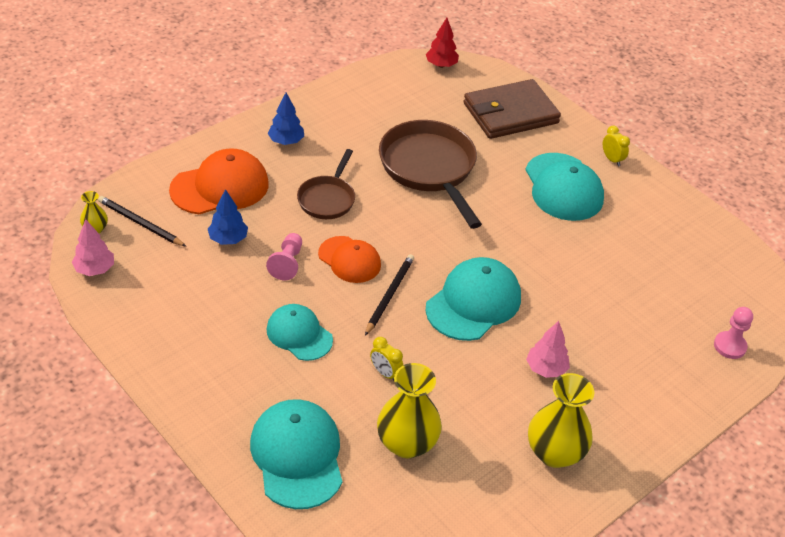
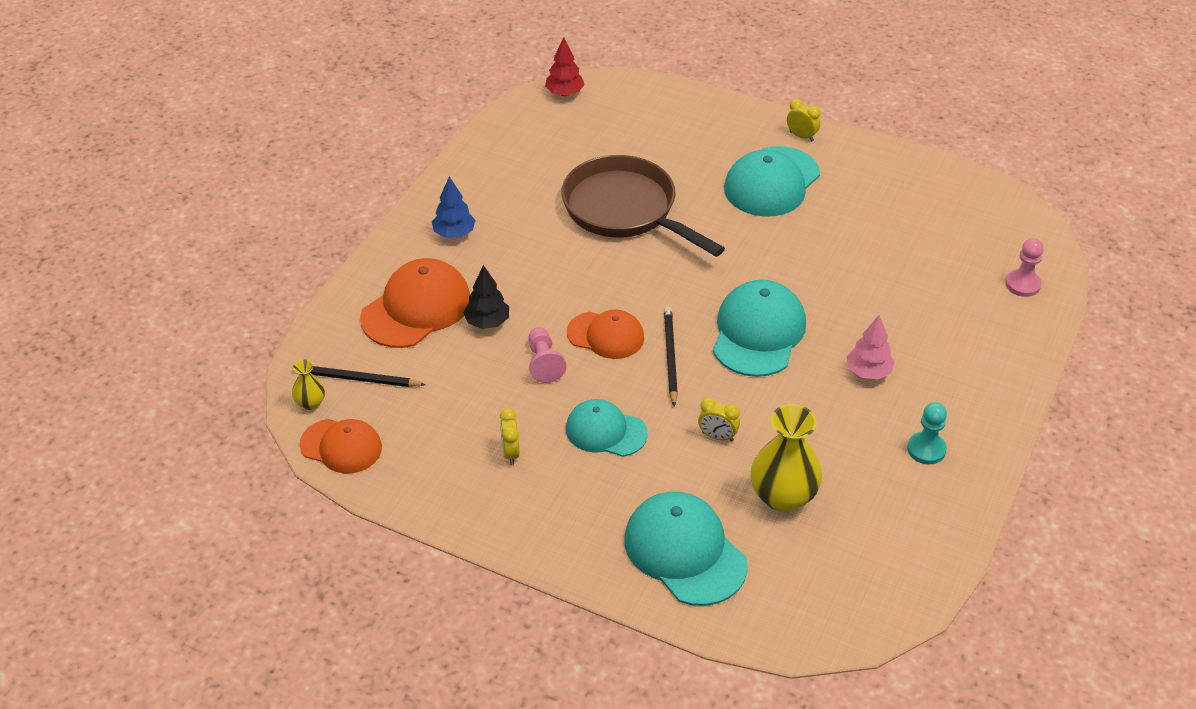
camera: 20 degrees left, 0 degrees up
pink tree [72,219,114,276] -> orange cap [300,419,382,473]
blue tree [208,189,248,245] -> none
brown pan [297,149,355,219] -> none
brown wallet [463,79,561,139] -> none
turquoise cap [525,153,604,221] -> turquoise cap turned 75 degrees clockwise [724,146,820,216]
yellow vase [528,373,595,468] -> turquoise pawn [907,402,947,464]
none -> black tree [463,265,509,329]
none -> yellow clock [499,408,520,465]

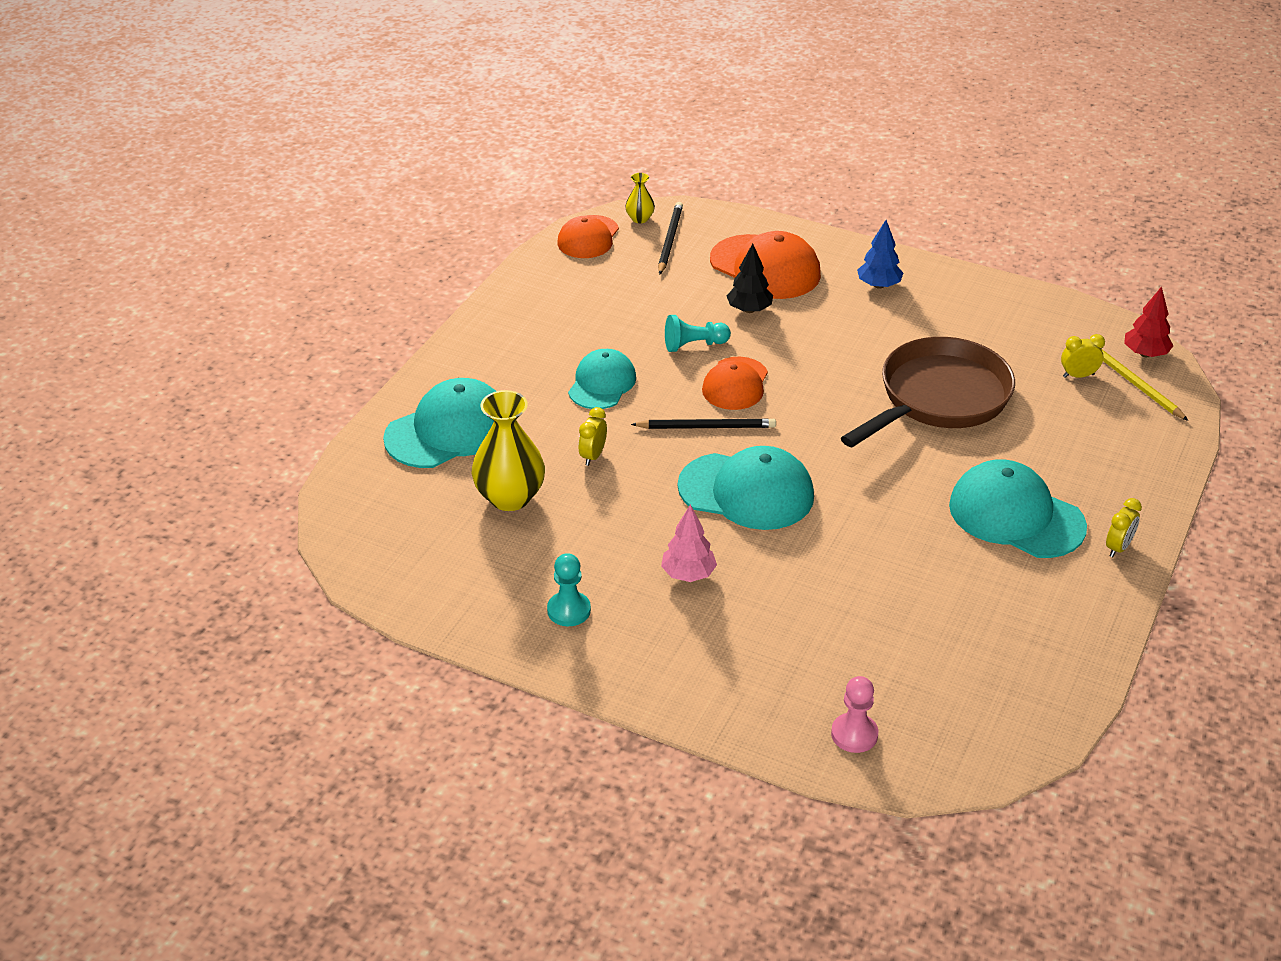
camera: 90 degrees right, 5 degrees down
yellow clock [499,408,520,465] -> yellow clock moved to [1061,334,1105,378]
pink pawn [528,327,566,383] -> turquoise pawn [665,315,731,352]
none -> yellow pencil [1101,349,1189,421]

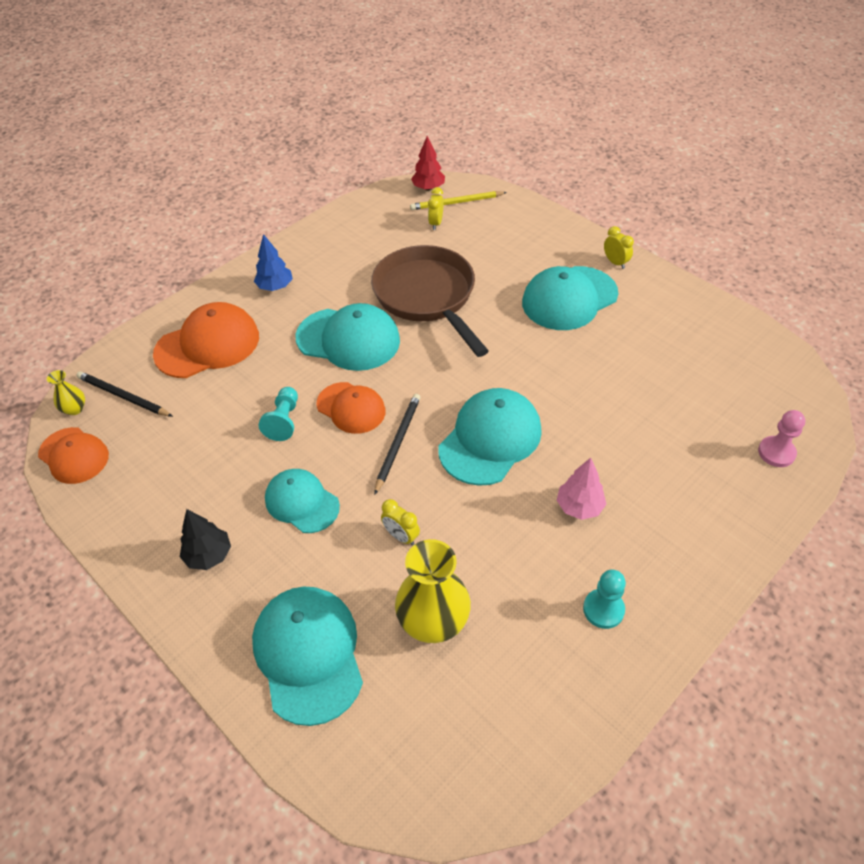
camera: 70 degrees left, 10 degrees up
black tree [727,244,773,313] -> black tree moved to [180,509,231,570]
none -> turquoise cap [296,303,400,371]

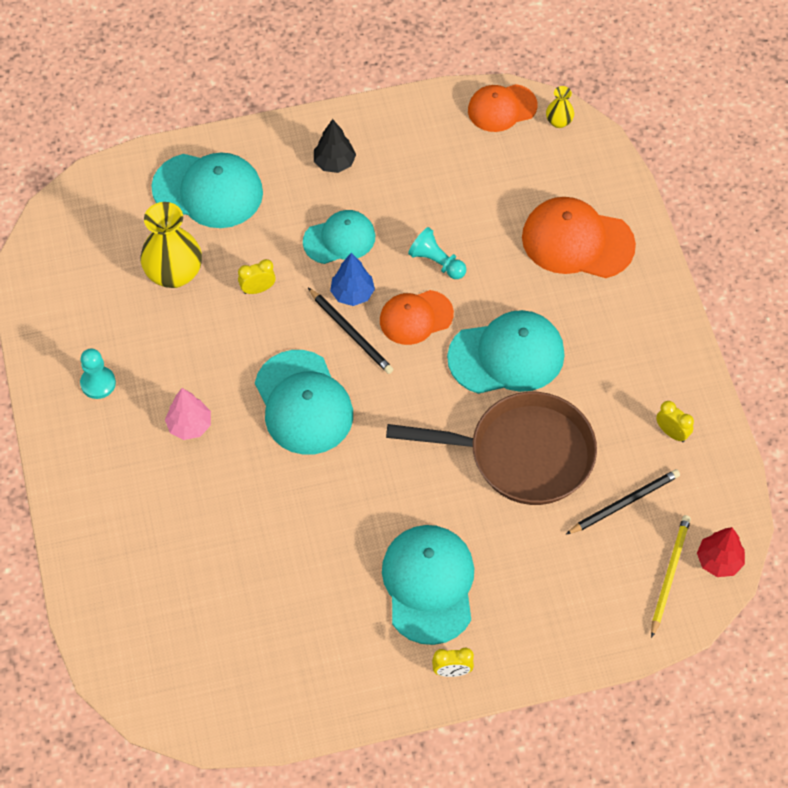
camera: 120 degrees right, 10 degrees up
black pencil [76,371,173,417] -> black pencil moved to [565,469,680,535]
orange cap [153,302,259,378] -> orange cap turned 105 degrees clockwise [522,197,636,278]
blue tree [254,234,293,291] -> blue tree moved to [330,253,375,306]
turquoise cap [296,303,400,371] -> turquoise cap turned 150 degrees counterclockwise [447,310,565,394]
yellow clock [428,187,443,230] -> yellow clock moved to [656,401,694,442]
pink pawn [758,410,805,467] -> none

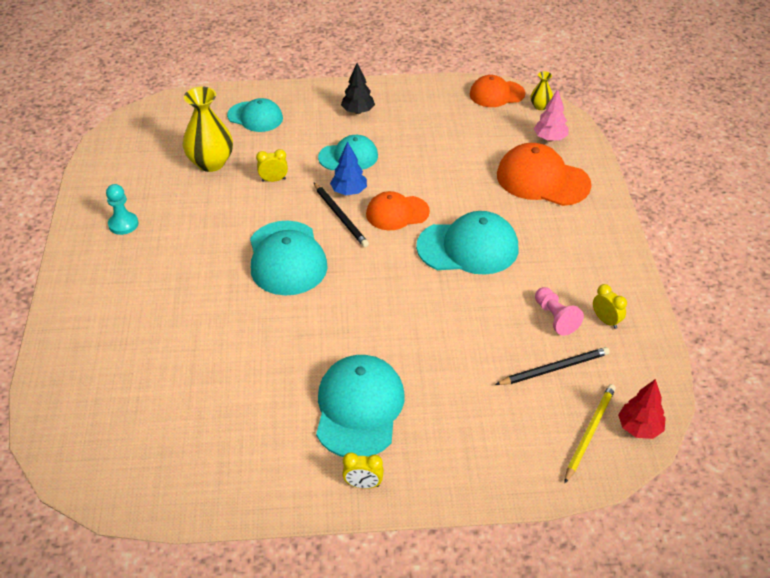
camera: 10 degrees right, 15 degrees down
turquoise cap [151,153,263,228] -> turquoise cap [227,98,283,132], size x0.65
pink tree [165,388,211,440] -> pink tree moved to [534,89,568,141]
brown pan [386,392,597,505] -> none
turquoise pawn [408,227,466,279] -> none
none -> pink pawn [535,287,584,336]

